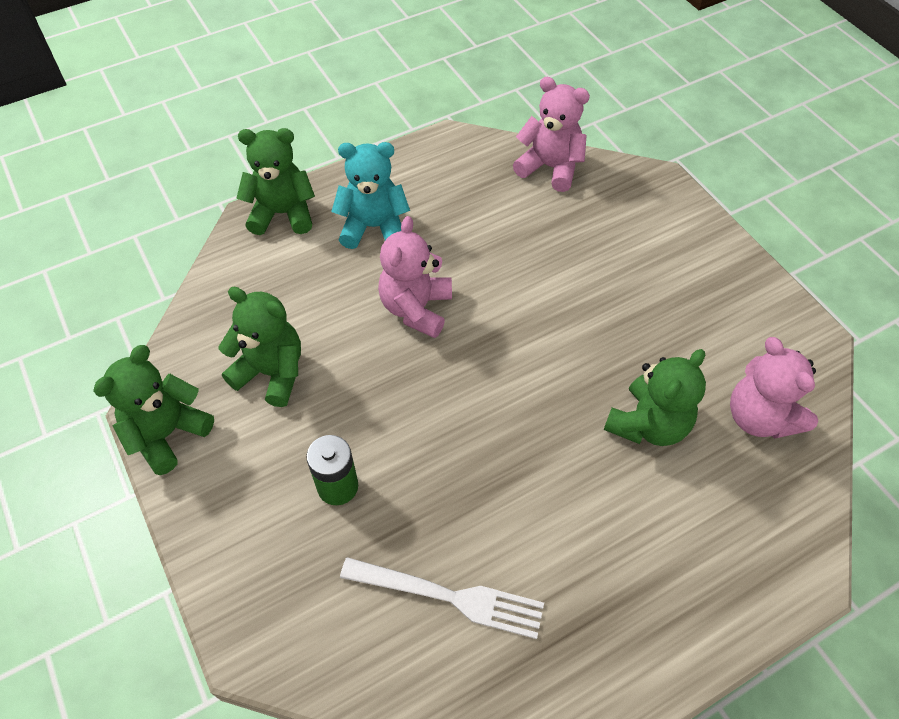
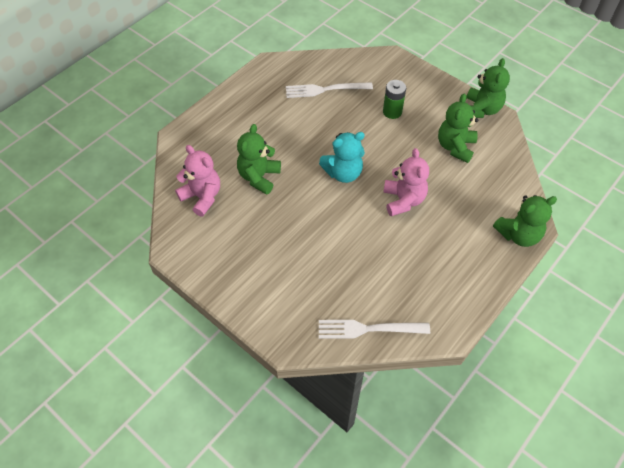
camera: 160 degrees right, 0 degrees up
green teddy bear [219,287,301,407] -> green teddy bear turned 105 degrees clockwise [438,94,478,163]
turquoise teddy bear [331,142,410,249] -> turquoise teddy bear moved to [319,132,365,183]
pink teddy bear [513,77,590,192] -> white fork [319,320,430,339]

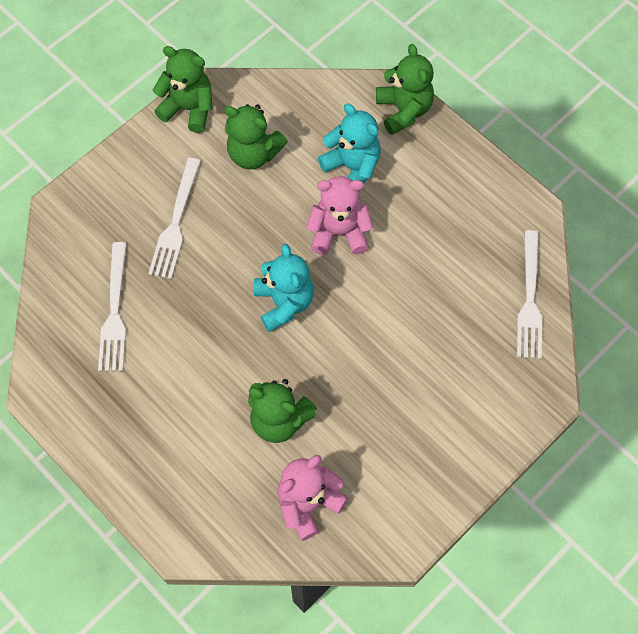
camera: 85 degrees left, 10 degrees up
green battery [383,80,406,119] -> white fork [148,158,201,279]
none -> turquoise teddy bear [318,104,381,183]

